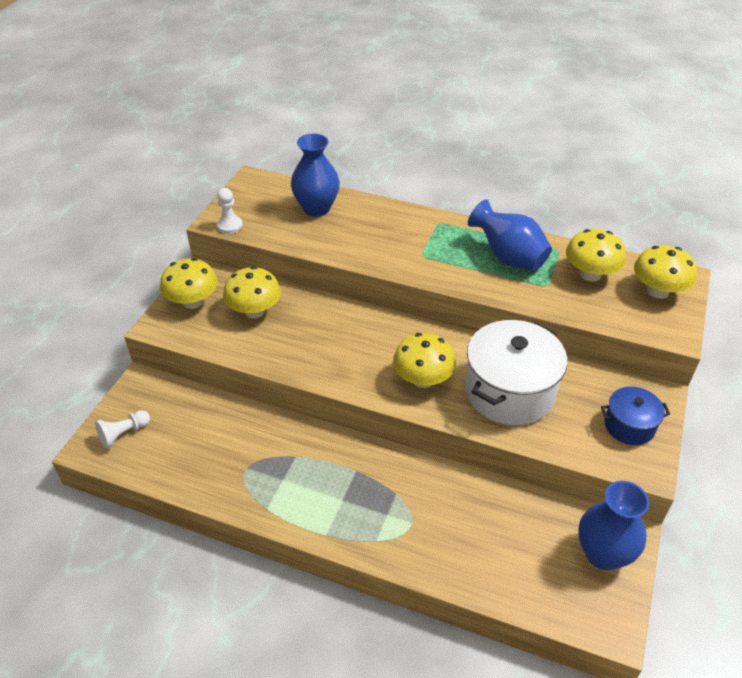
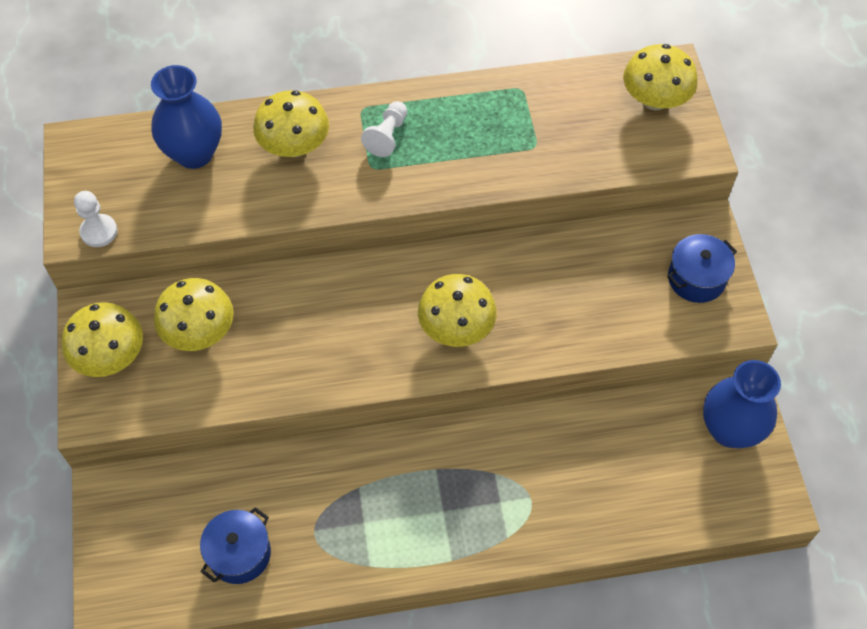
camera: 30 degrees left, 15 degrees up
white pawn [95,410,150,449] -> white pawn moved to [361,101,407,157]
white pot [465,320,567,425] -> none
blue vase [468,199,552,271] -> none
yellow mushroom [566,229,626,282] -> yellow mushroom moved to [253,90,329,157]
none -> blue pot [200,507,271,584]

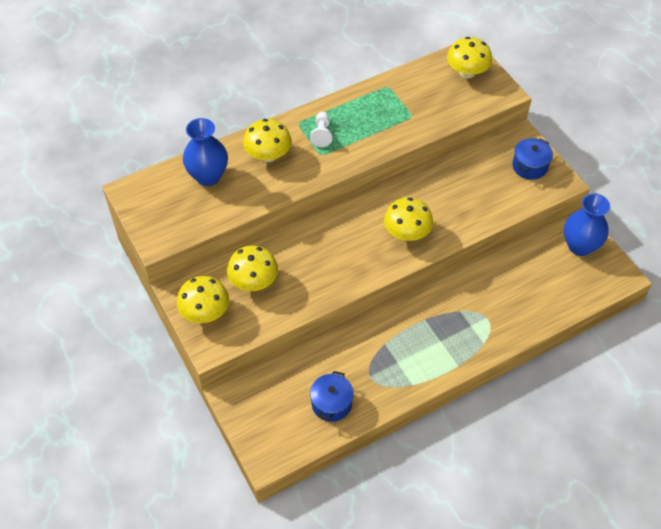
camera: 20 degrees left, 5 degrees down
white pawn [74,191,117,247] -> none

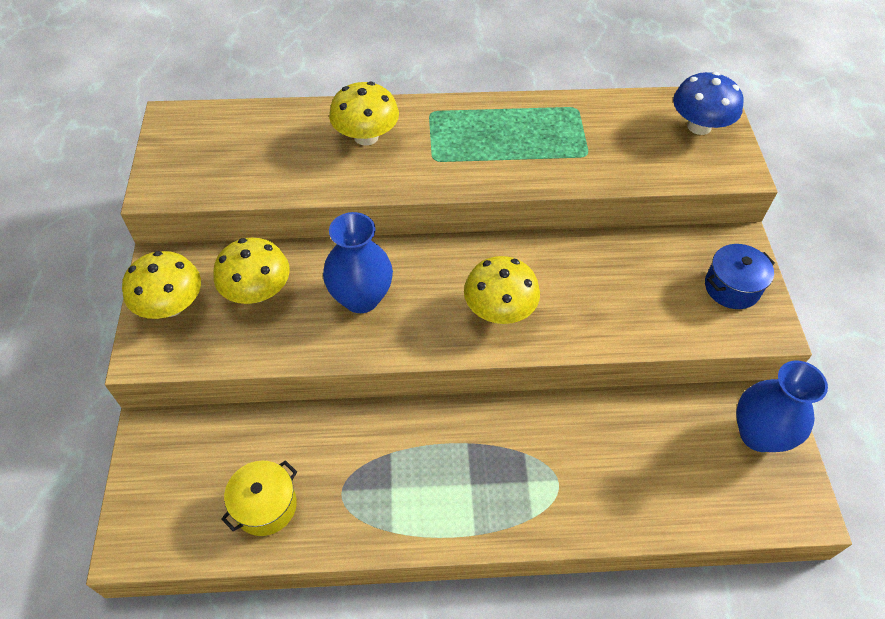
camera: 25 degrees right, 0 degrees up
blue vase [183,118,228,186] -> blue vase moved to [323,212,393,313]
white pawn [310,112,332,147] -> none
blue pot [310,371,354,422] -> yellow pot [221,460,297,536]
yellow mushroom [447,37,492,78] -> blue mushroom [673,72,744,135]

